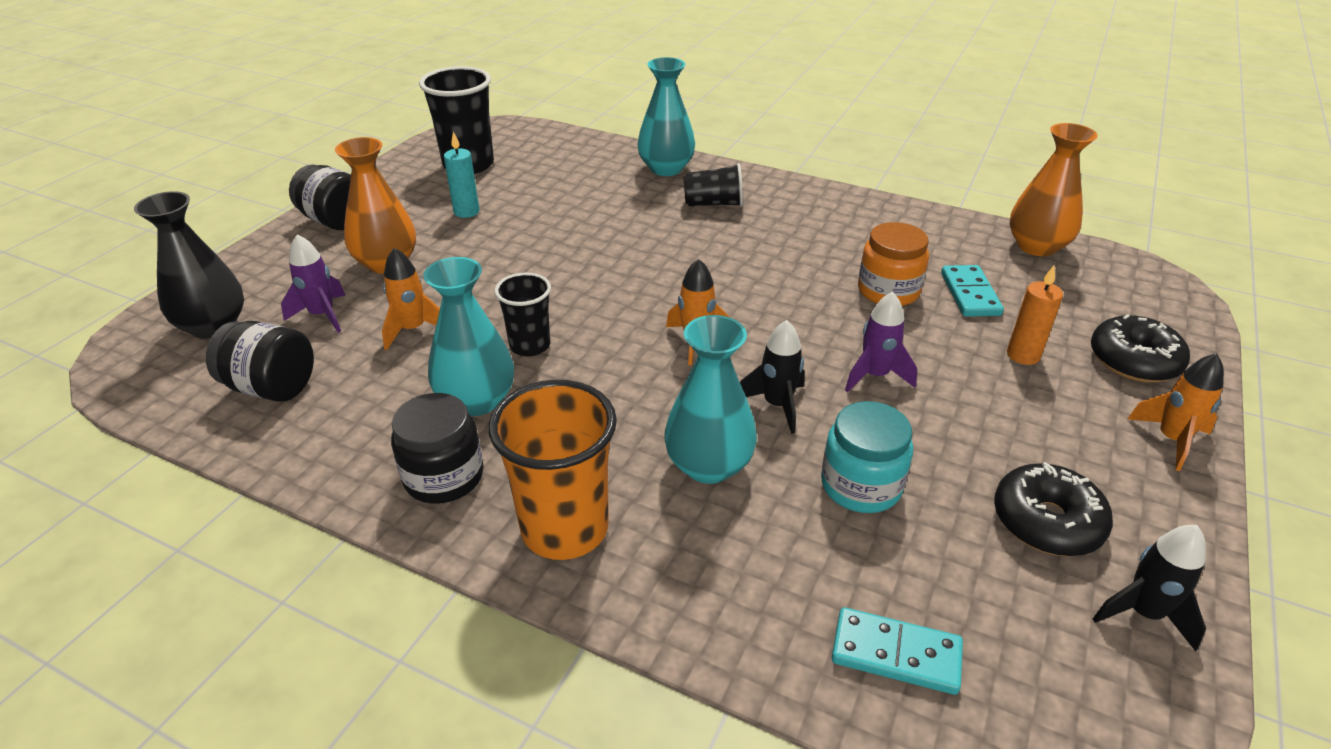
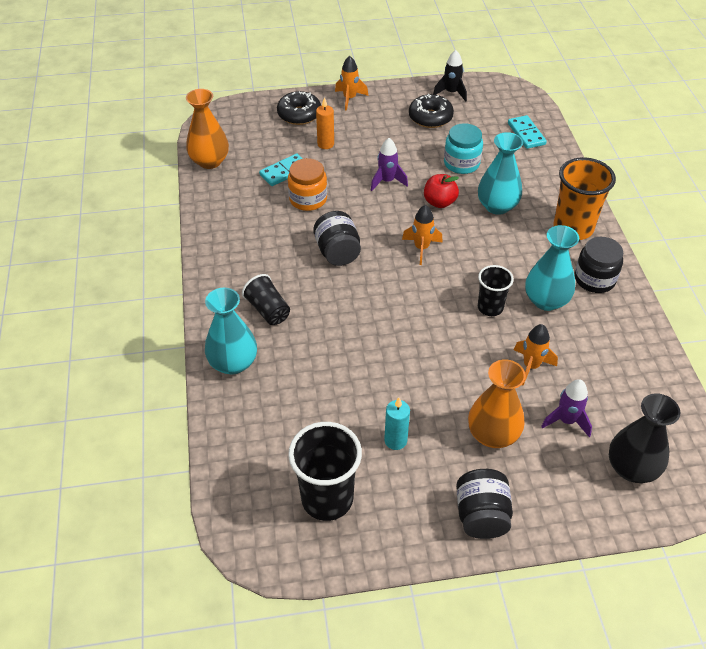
camera: 125 degrees left, 10 degrees up
black jar [206,321,314,402] -> black jar moved to [313,211,361,266]
black rocket [740,320,805,434] -> red apple [424,174,459,208]

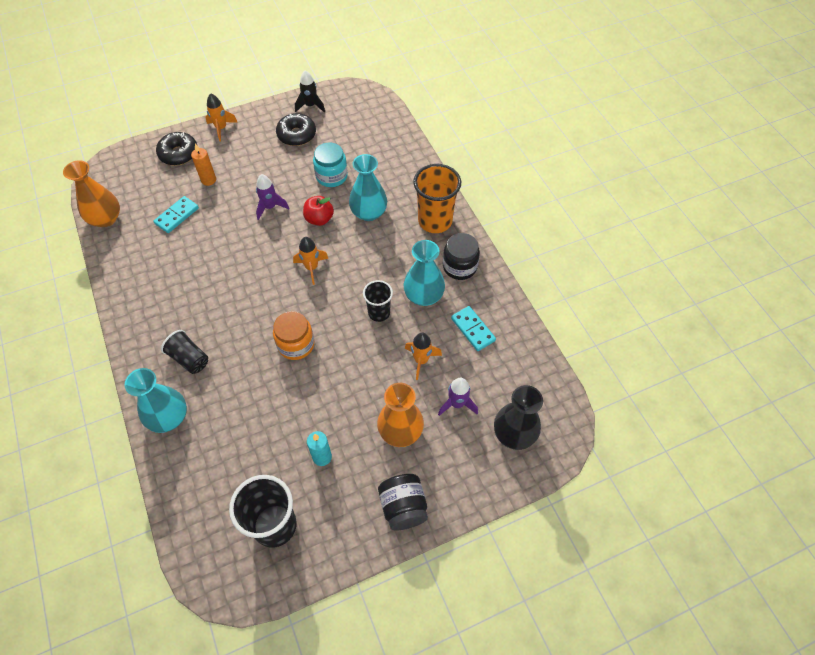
camera: 15 degrees left, 10 degrees up
orange jar [288,158,327,211] -> orange jar moved to [273,311,314,360]
black jar [313,211,361,266] -> none
turquoise domino [508,115,547,149] -> turquoise domino moved to [451,306,496,351]

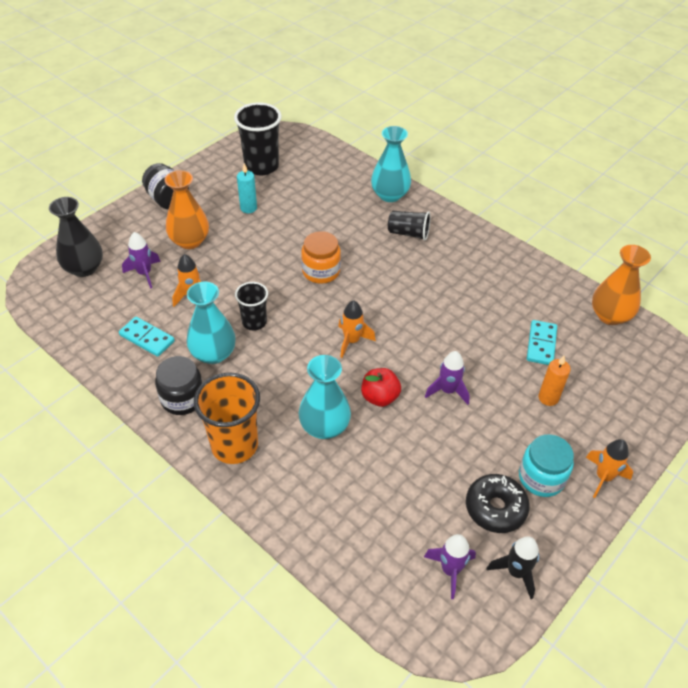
camera: 155 degrees right, 10 degrees down
black donut [156,132,198,166] -> none
turquoise jar [313,142,348,187] -> turquoise jar moved to [519,434,574,497]
none -> purple rocket [424,534,476,599]

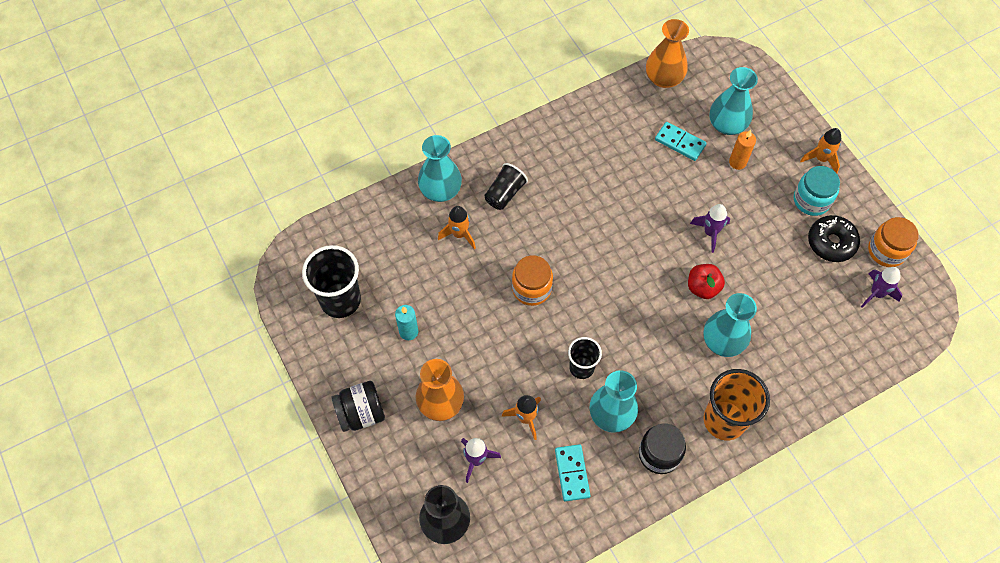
camera: 70 degrees left, 15 degrees up
turquoise domino [119,317,175,357] -> turquoise domino turned 60 degrees counterclockwise [555,444,590,502]
orange rocket [338,300,376,358] -> orange rocket moved to [438,206,476,249]
black rocket [487,536,539,599] -> orange jar [868,217,919,267]
none -> turquoise vase [709,67,758,135]

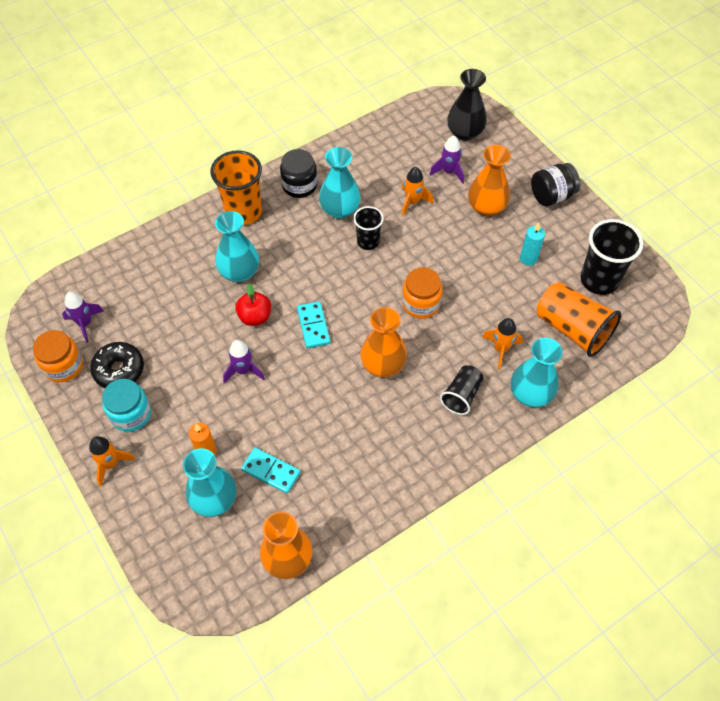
camera: 175 degrees right, 5 degrees down
turquoise domino [555,444,590,502] -> turquoise domino moved to [297,301,330,348]
none -> orange vase [361,307,407,377]
none -> orange cup [537,282,621,357]

